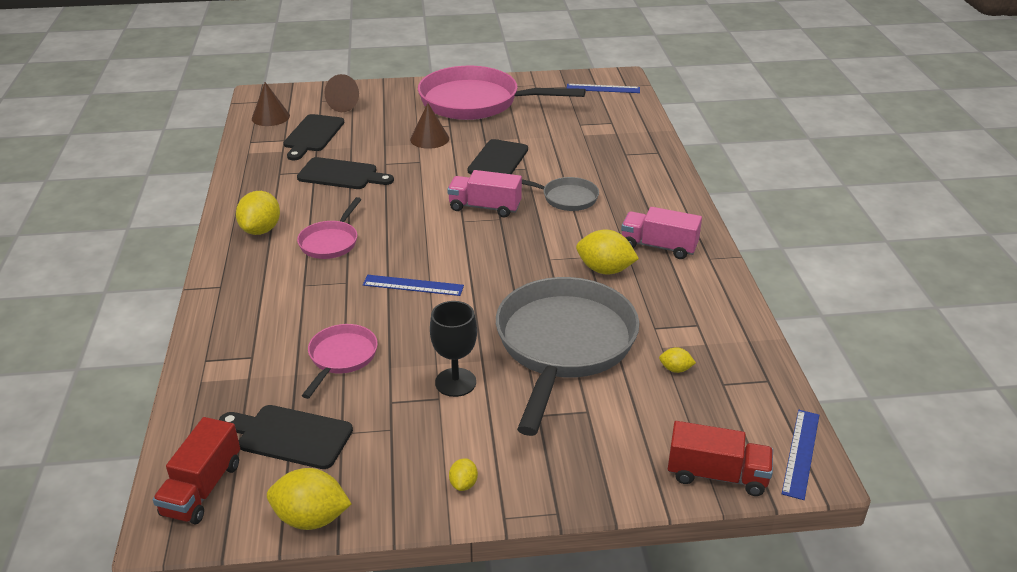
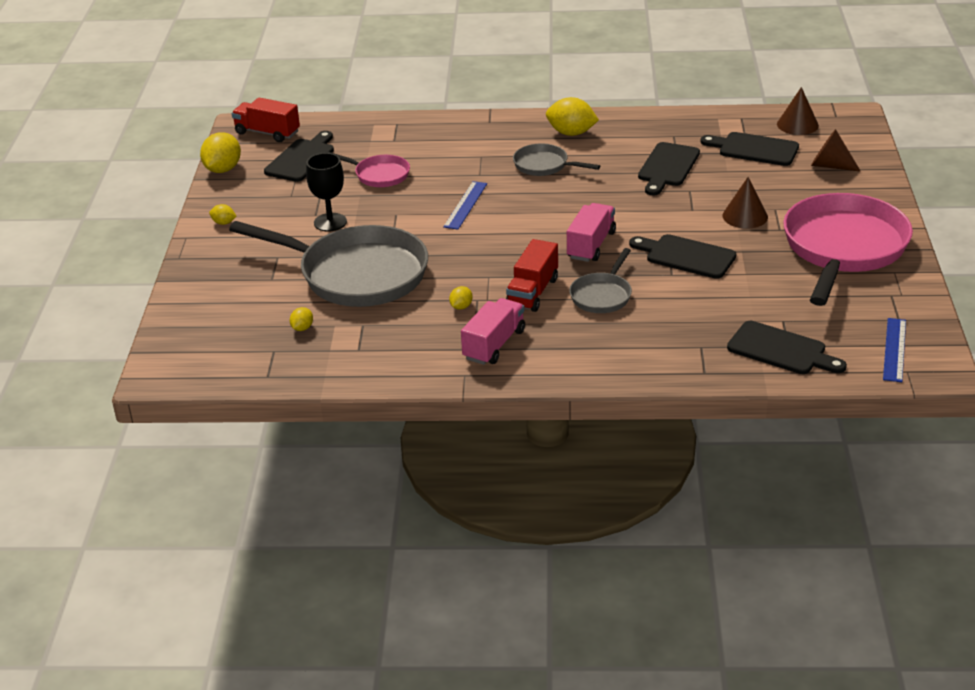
camera: 100 degrees right, 0 degrees up
pink pan [297,197,362,259] -> grey pan [513,144,600,176]
yellow lemon [576,230,639,274] -> yellow lemon [449,286,473,310], size x0.50
red truck [668,421,773,496] -> red truck moved to [506,239,558,312]
blue ruler [782,410,819,500] -> none
none -> black cutting board [727,321,847,374]

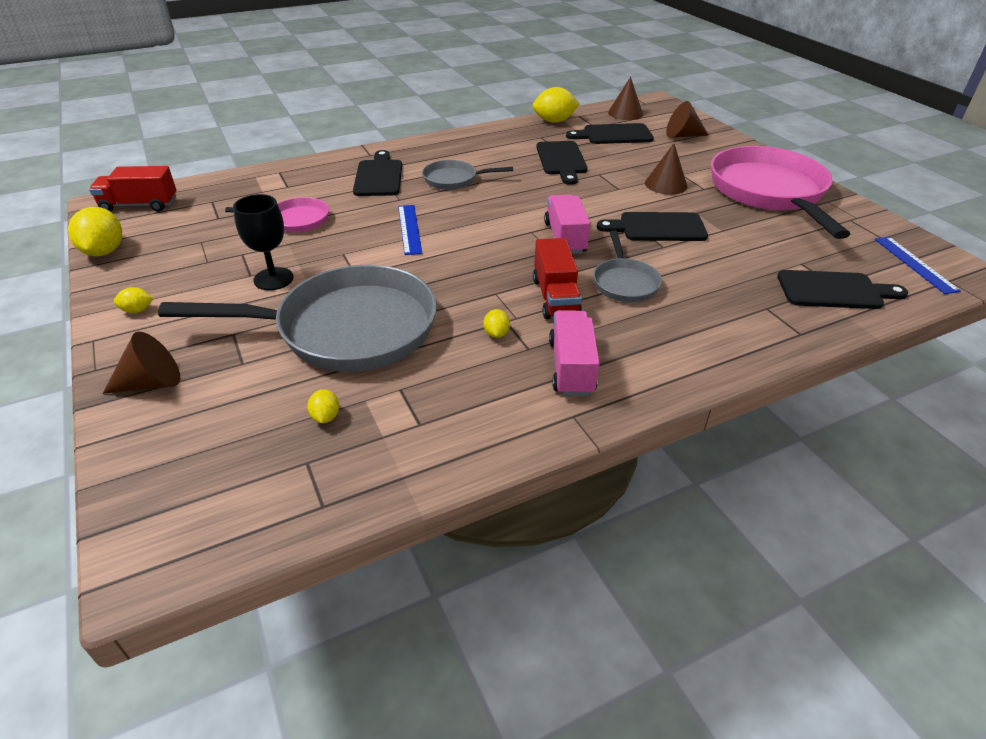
camera: 30 degrees left, 5 degrees up
black cutting board [264,131,334,182] -> black cutting board moved to [353,150,402,196]
yellow lemon [546,97,599,136] -> yellow lemon moved to [533,87,580,123]
none -> brown cone [103,331,180,394]

